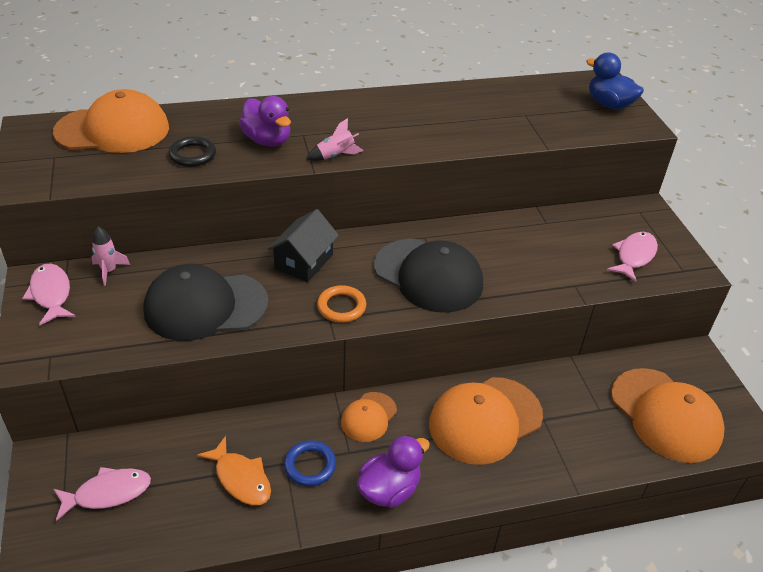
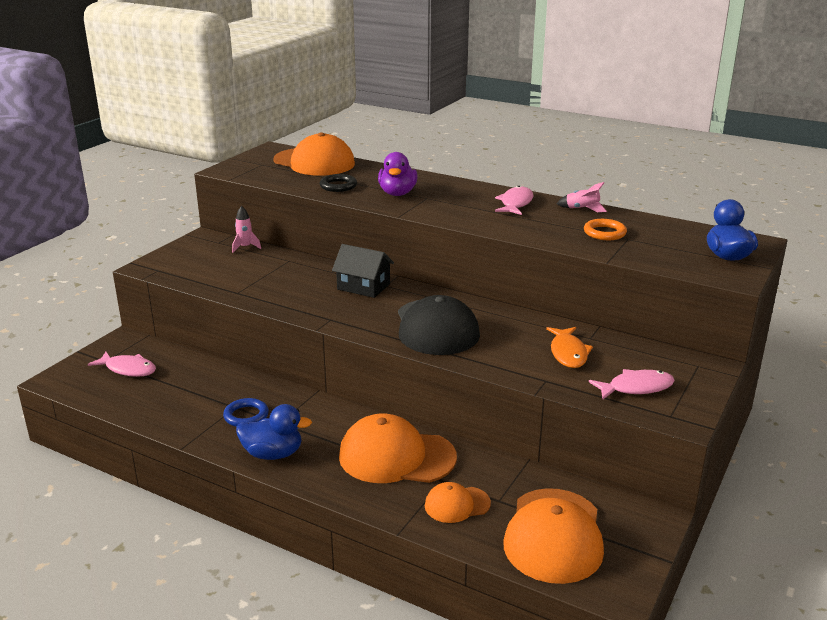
camera: 45 degrees right, 15 degrees down
pink fish [22,264,76,326] -> pink fish moved to [495,186,533,215]
black cap [143,264,268,341] -> none
orange fish [197,436,271,505] -> orange fish moved to [546,327,593,368]
black house [268,209,339,282] -> black house turned 45 degrees clockwise [332,244,394,298]
pink rocket [307,118,364,161] -> pink rocket moved to [557,182,607,212]
orange ring [317,285,366,323] -> orange ring moved to [584,219,627,240]
orange cap [341,392,397,442] -> orange cap moved to [425,482,491,523]
purple duck [357,435,430,508] -> blue duck [236,404,312,460]

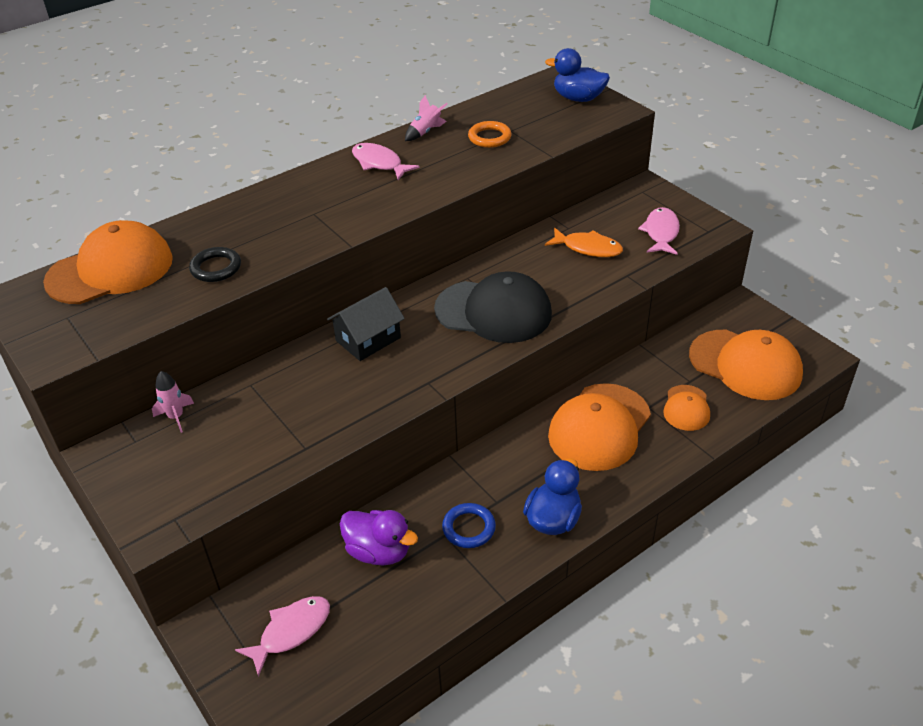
camera: 65 degrees left, 15 degrees up
purple duck [378,152,417,196] -> purple duck moved to [340,510,418,565]

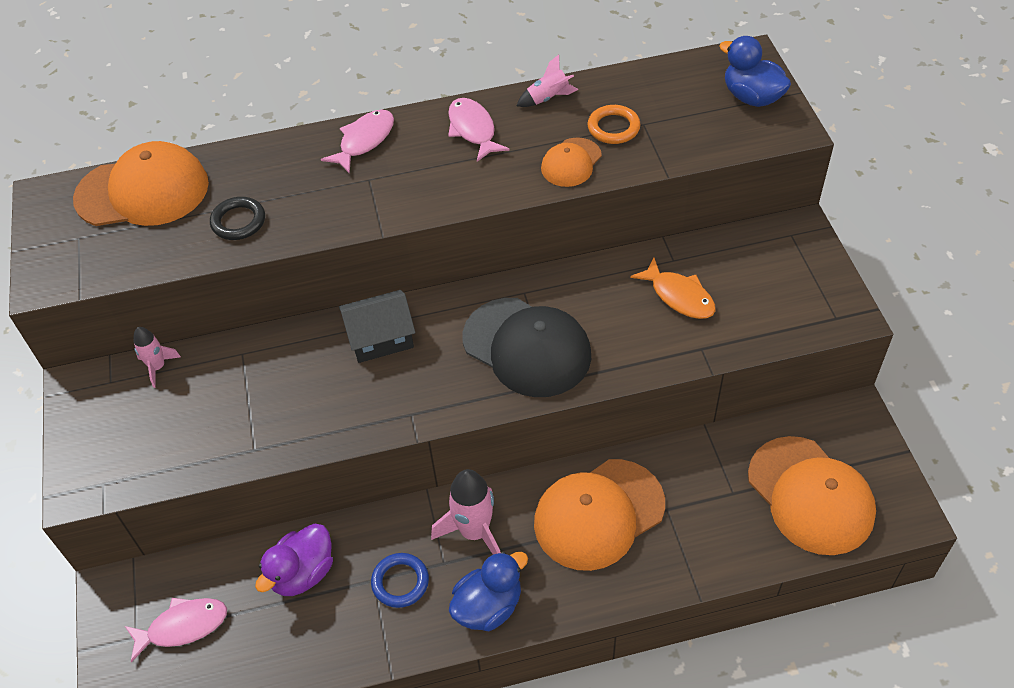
camera: 25 degrees right, 10 degrees up
purple duck [340,510,418,565] -> purple duck turned 75 degrees clockwise [255,524,333,596]
pink fish [638,207,680,255] -> pink fish moved to [321,109,394,174]
orange cap [663,385,710,431] -> orange cap moved to [541,137,602,187]
none -> pink rocket [431,469,501,554]

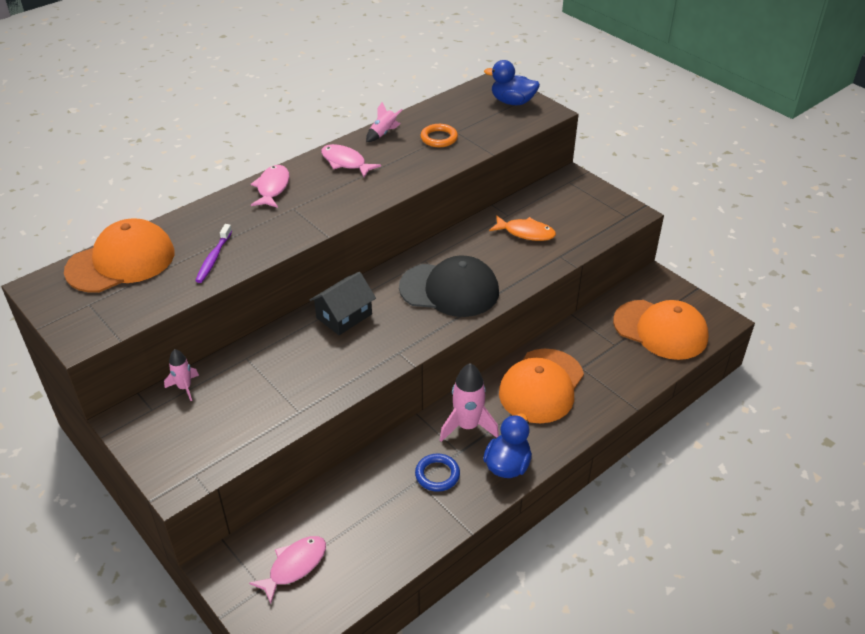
camera: 30 degrees left, 10 degrees down
black ring [210,197,265,240] -> purple toothbrush [195,224,232,283]
purple duck [255,524,333,596] -> none
orange cap [541,137,602,187] -> none

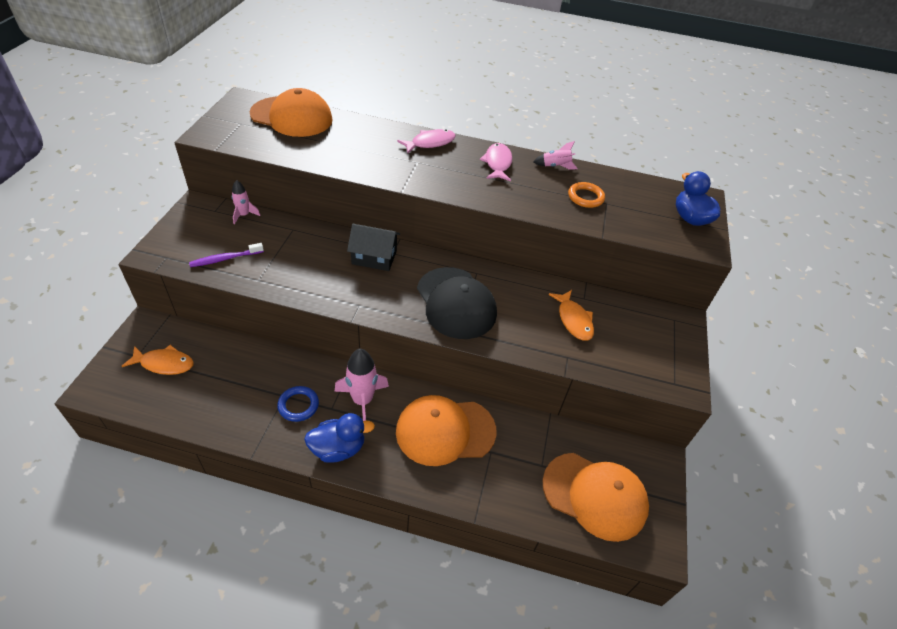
camera: 50 degrees right, 5 degrees up
purple toothbrush [195,224,232,283] -> purple toothbrush moved to [189,243,264,267]
pink fish [249,536,326,604] -> orange fish [122,345,194,375]
orange cap [613,300,709,360] -> orange cap turned 60 degrees counterclockwise [542,453,649,542]

